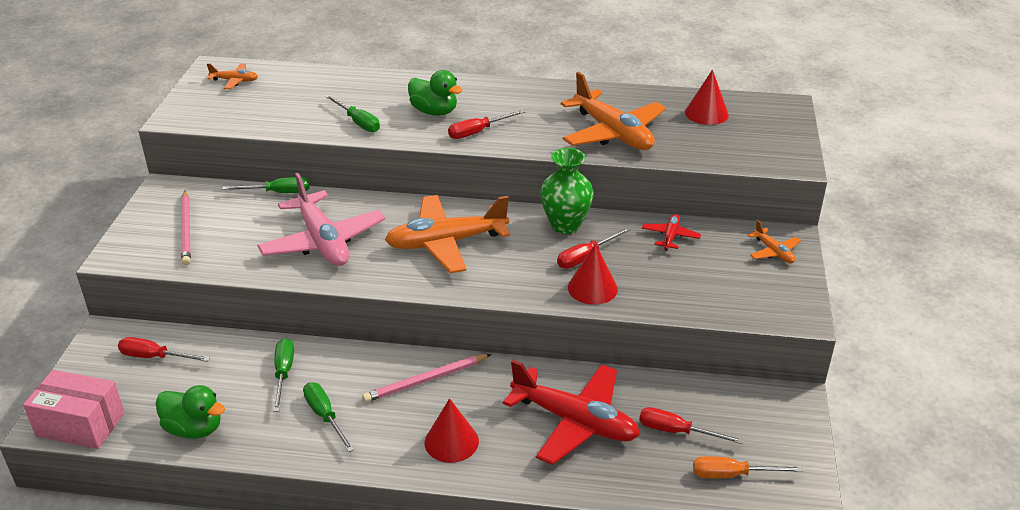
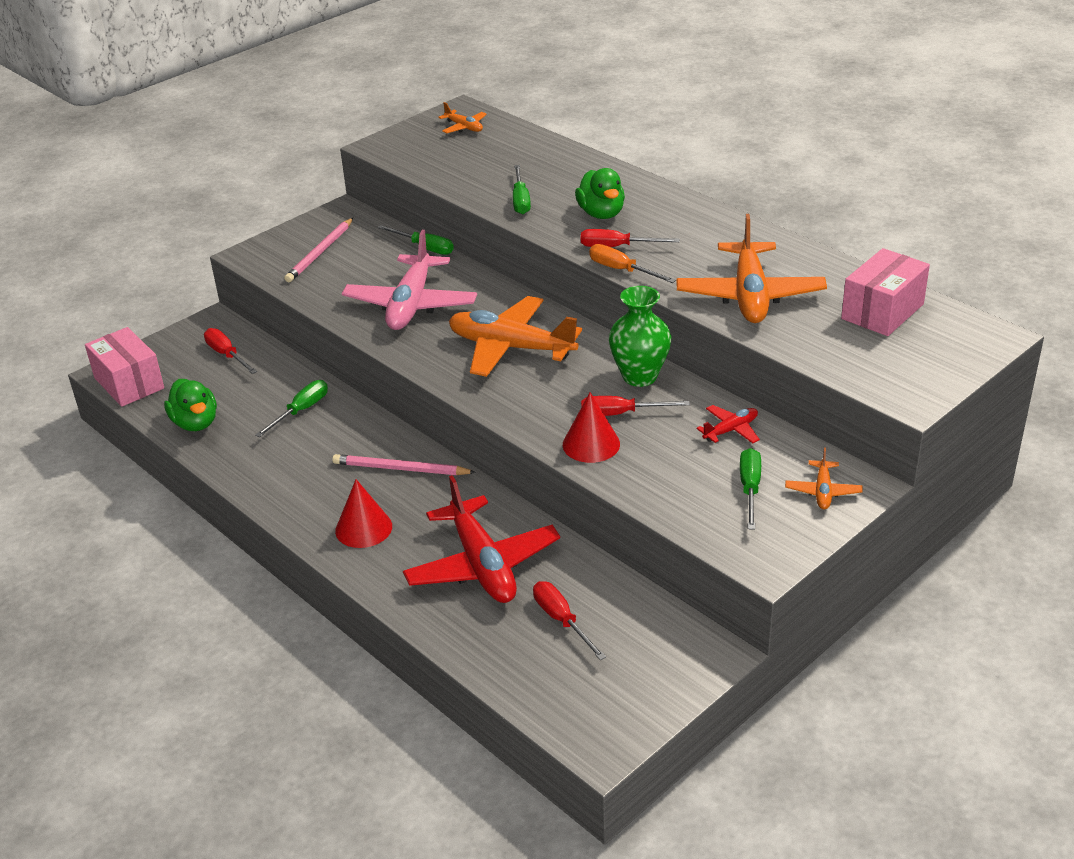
camera: 40 degrees right, 0 degrees up
green screwdriver [303,382,354,452] -> green screwdriver moved to [740,448,761,530]
red cone [685,70,729,125] -> pink box [841,248,930,336]
orange screwdriver [693,456,803,479] -> orange screwdriver moved to [589,244,676,283]

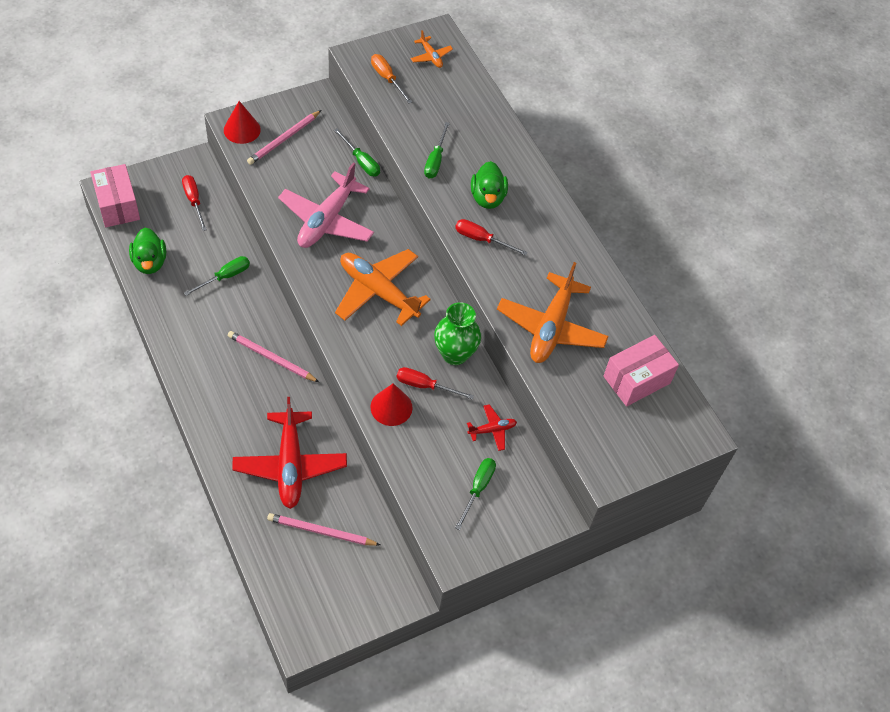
camera: 10 degrees right, 20 degrees up
red cone [335,479,392,548] -> red cone moved to [224,101,261,144]
red screwdriver [533,581,606,660] -> pink pencil [267,513,380,546]
orange screwdriver [589,244,676,283] -> orange screwdriver moved to [371,54,412,103]
orange plane [785,447,863,509] -> none

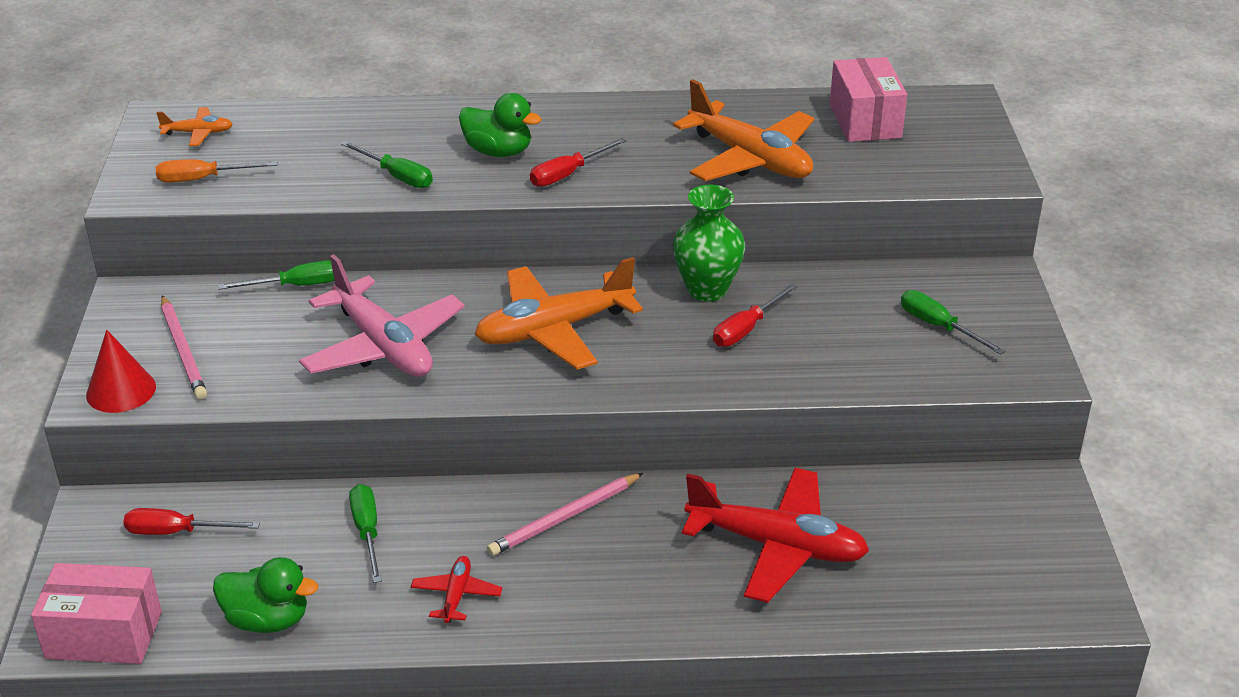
camera: 60 degrees left, 20 degrees down
pink pencil [267,513,380,546] -> none
red cone [371,383,413,426] -> none
red plane [467,404,517,451] -> red plane moved to [411,556,502,623]

